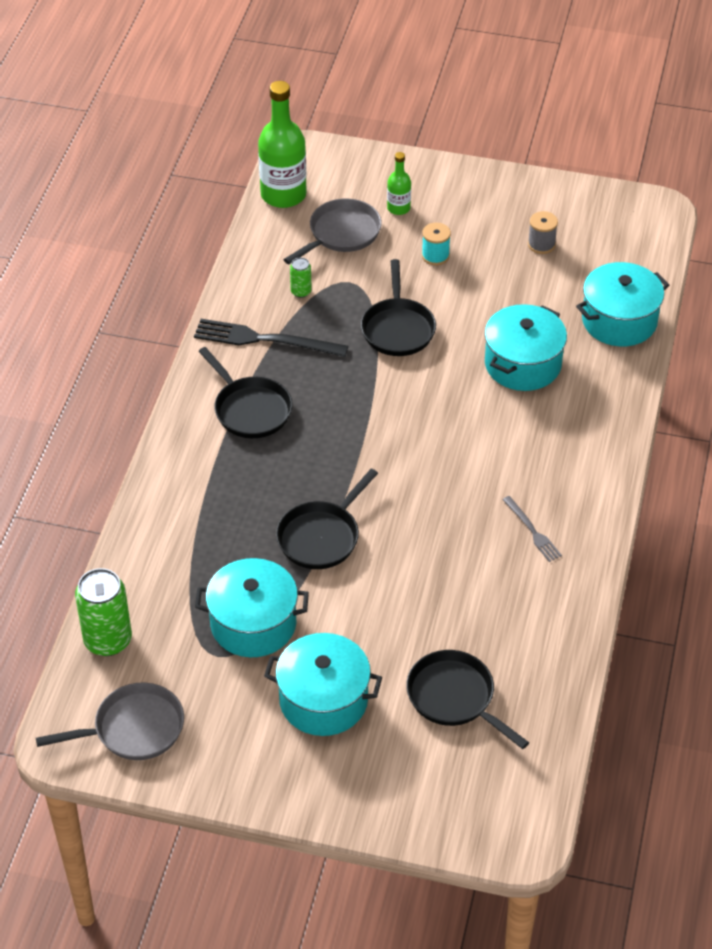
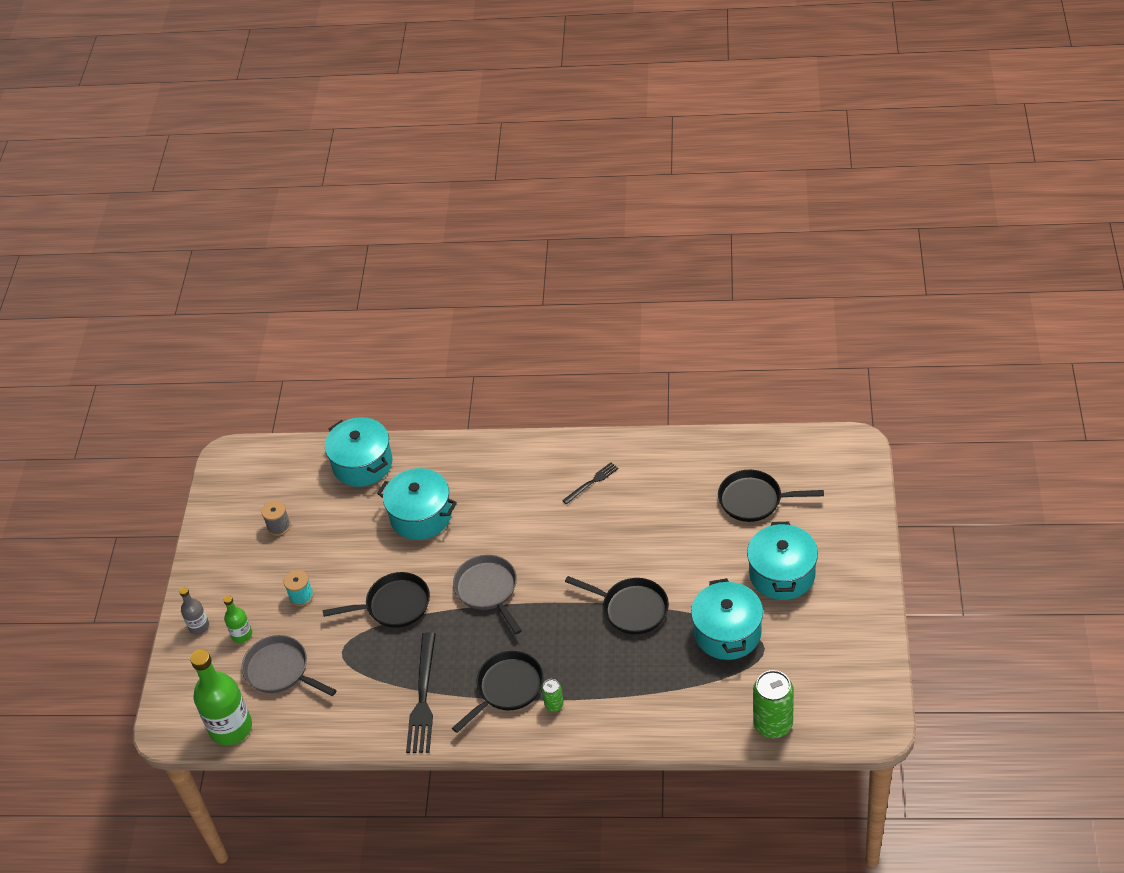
camera: 95 degrees left, 0 degrees up
grey pan [36,683,184,760] -> grey pan moved to [453,555,522,634]
green can [290,257,312,298] -> green can moved to [542,679,564,712]
black pan [406,650,529,749] -> black pan turned 60 degrees clockwise [718,470,824,522]
grey fork [502,496,562,562] -> black fork [562,462,619,504]
none -> grey bottle [179,587,209,634]

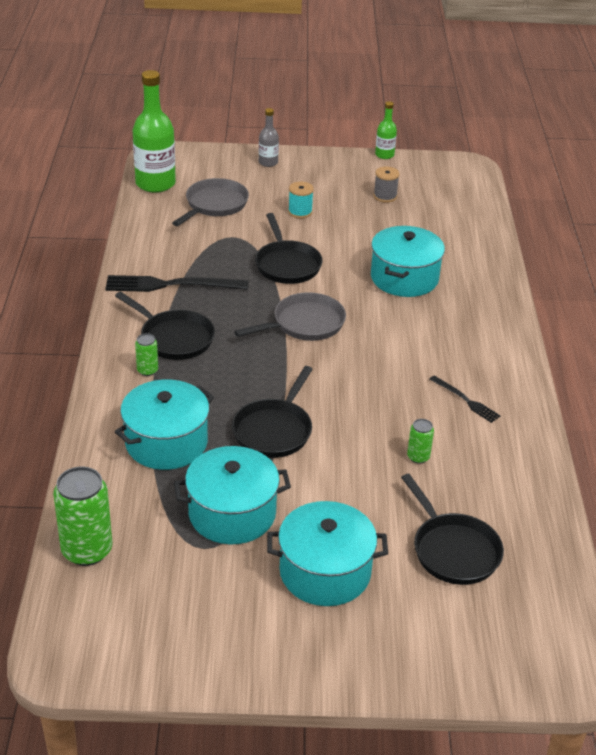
camera: 80 degrees right, 10 degrees down
green bottle [223,595,252,643] -> green bottle moved to [375,101,397,159]
turquoise pot [325,417,392,487] -> turquoise pot moved to [115,380,214,470]
black pan [718,470,824,522] -> black pan turned 150 degrees clockwise [401,474,504,585]
none -> green can [407,419,434,464]

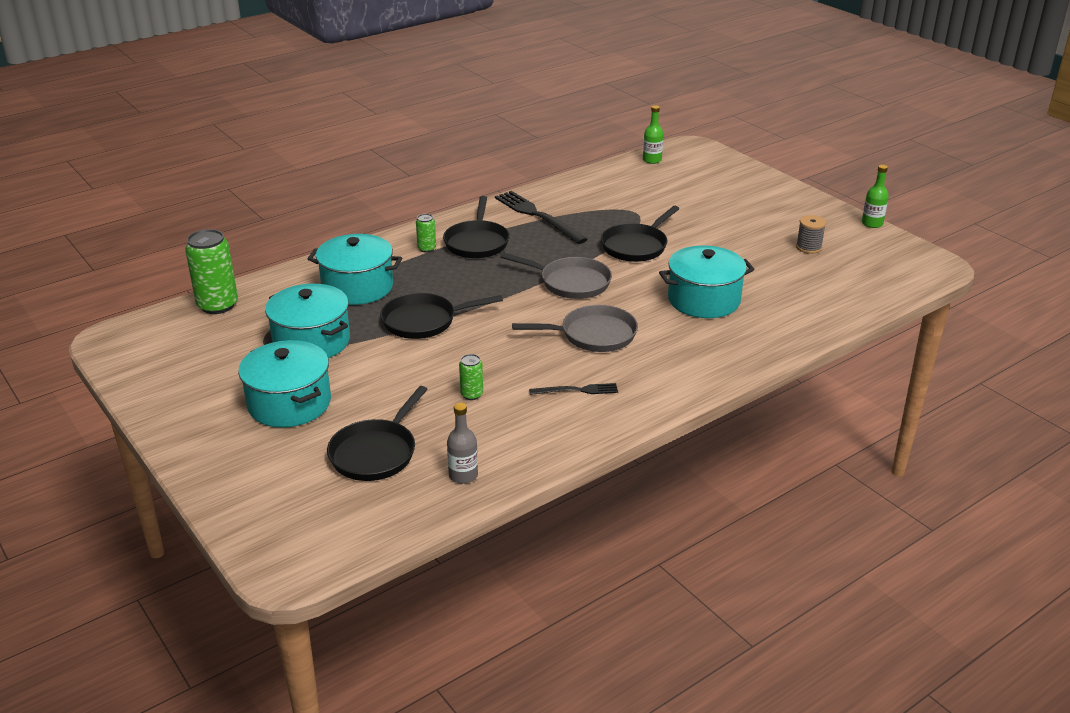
camera: 55 degrees right, 5 degrees down
green bottle [133,70,176,193] -> green bottle [643,105,663,164], size x0.51
grey pan [172,178,249,226] -> grey pan moved to [512,305,638,352]
grey bottle [259,108,279,167] -> grey bottle moved to [447,403,478,484]
turquoise spool [288,182,314,219] -> none
black fork [429,375,500,423] -> black fork turned 105 degrees counterclockwise [529,383,618,395]

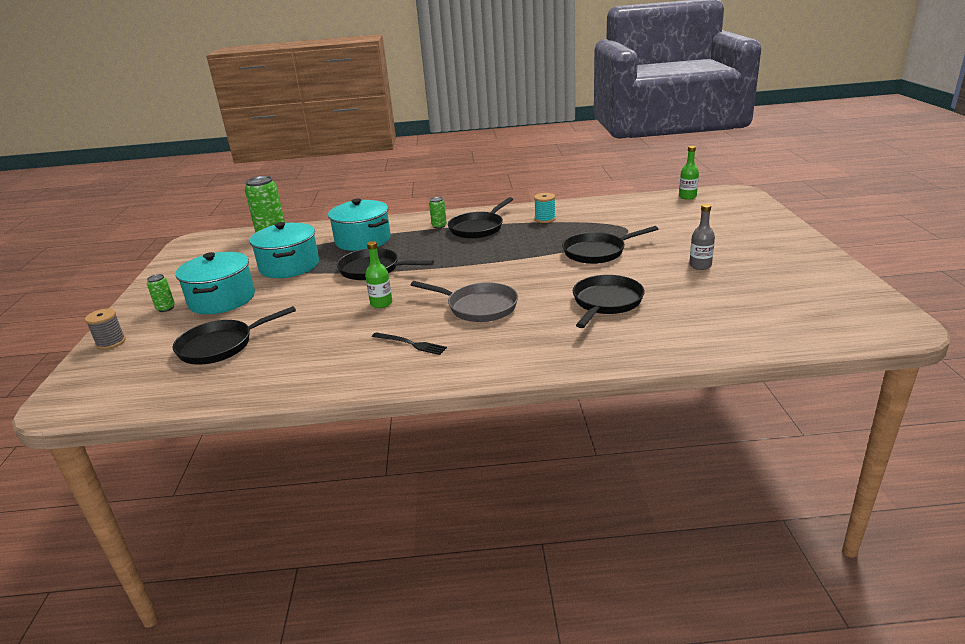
camera: 35 degrees right, 5 degrees down
grey bottle [447,403,478,484] -> grey bottle moved to [689,204,715,270]
green can [459,354,483,400] -> green can moved to [147,274,175,312]
black fork [495,191,587,244] -> turquoise spool [534,193,556,223]
grey pan [500,252,612,299] -> none
turquoise pot [659,245,755,318] -> black pan [573,275,645,328]
grey spool [796,215,826,254] -> grey spool moved to [85,309,126,350]
green bottle [862,165,889,228] -> green bottle moved to [365,241,392,308]

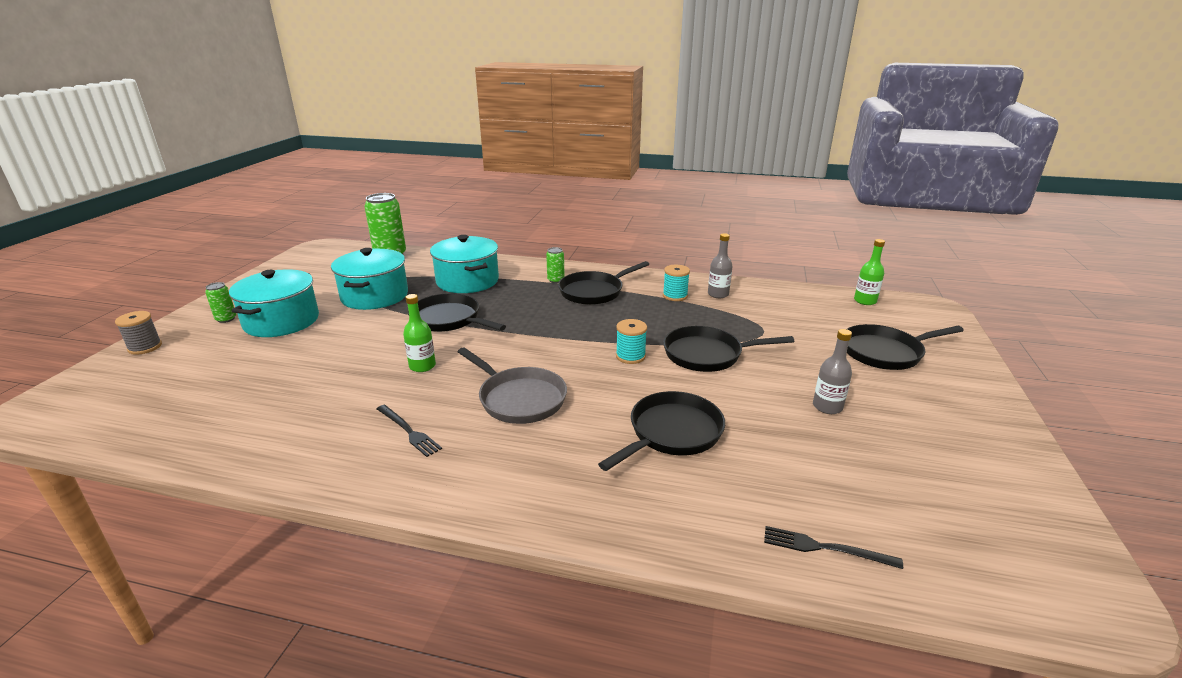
camera: 15 degrees right, 0 degrees up
black pan [173,306,296,365] -> black pan moved to [847,324,964,370]
none -> turquoise spool [616,319,647,364]
none -> grey bottle [708,233,733,298]
none -> black fork [764,526,903,569]

